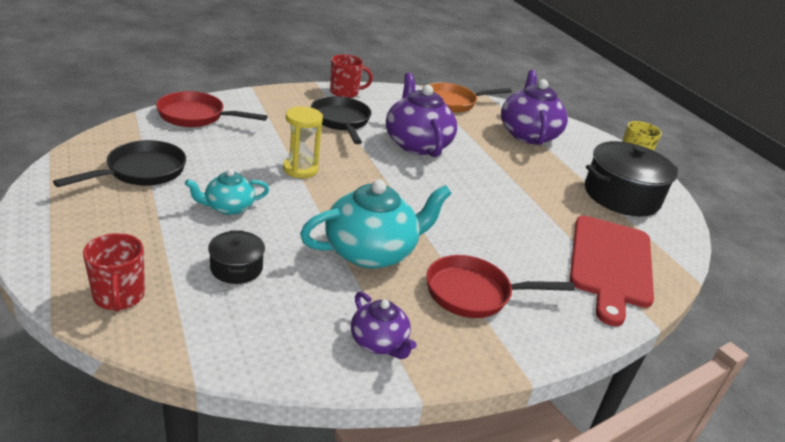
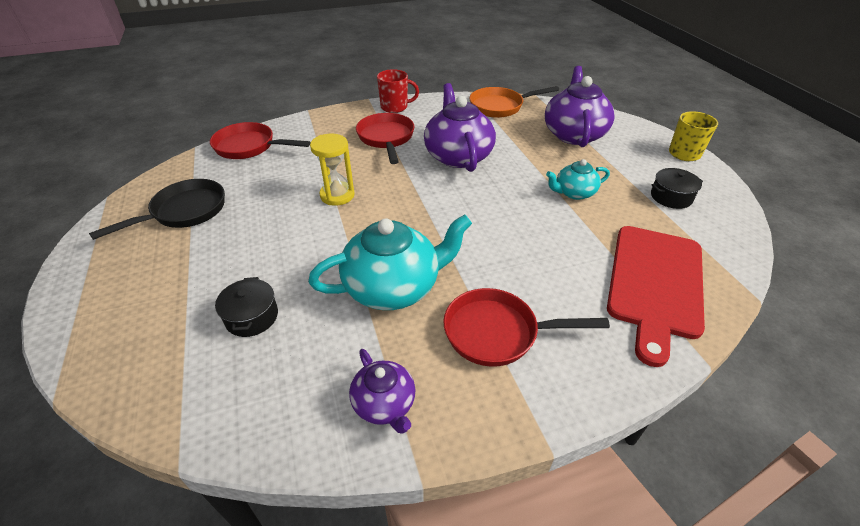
camera: 10 degrees right, 10 degrees up
red mug [83,233,145,311] -> none
turquoise teapot [185,169,269,215] -> turquoise teapot moved to [546,159,610,200]
black pan [311,96,371,144] -> red pan [356,113,415,164]
black pot [585,141,678,217] -> black pot [651,168,703,209], size x0.50

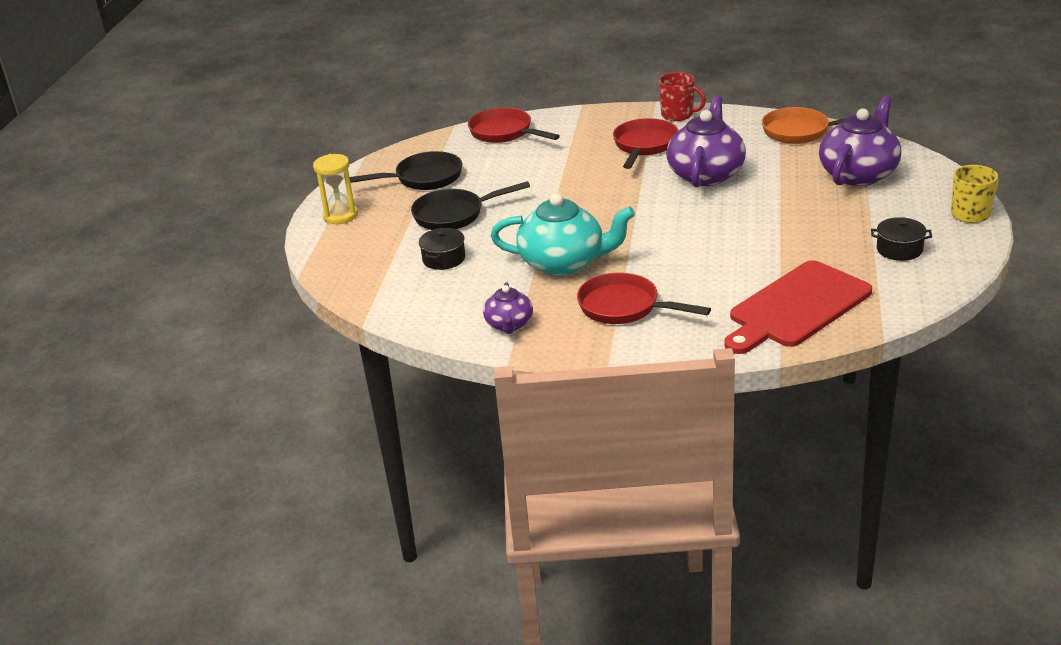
camera: 30 degrees right, 10 degrees down
yellow hourglass [310,134,355,206] -> yellow hourglass moved to [313,154,358,224]
turquoise teapot [546,159,610,200] -> none
none -> black pan [411,181,530,230]

